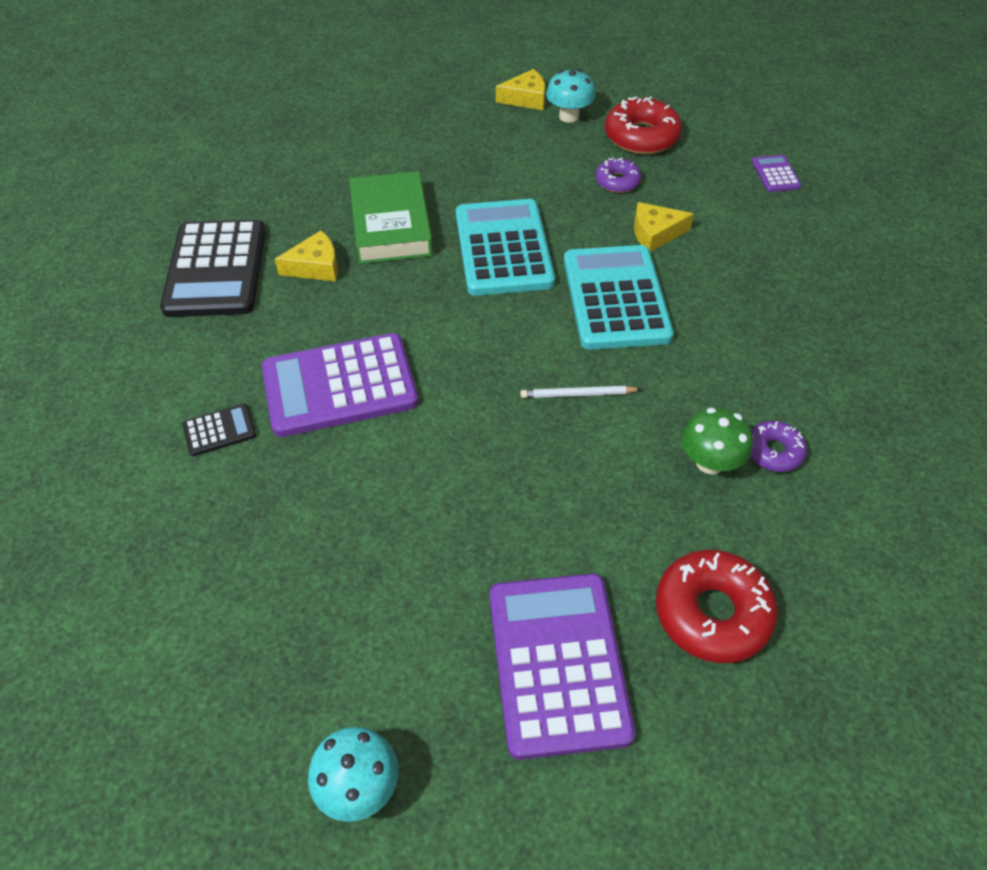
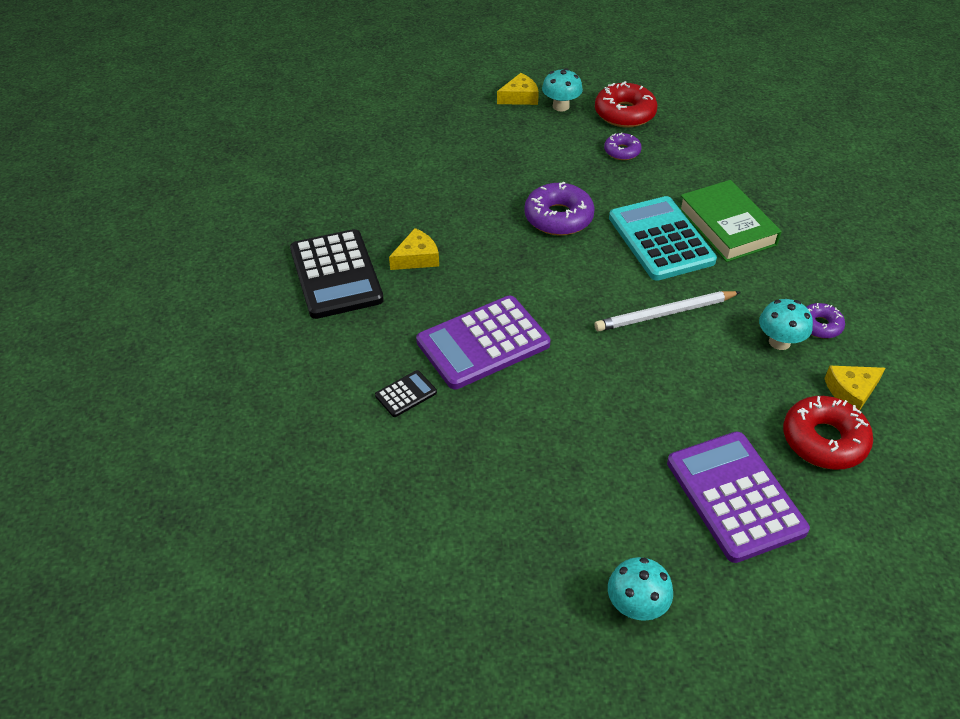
camera: 15 degrees left, 5 degrees down
green book [350,171,433,264] -> green book moved to [679,180,782,262]
turquoise calculator [456,199,555,296] -> purple donut [524,182,595,236]
white pencil [520,386,641,398] -> white pencil [594,291,740,331], size x1.69
yellow cheese [634,202,694,252] -> yellow cheese moved to [824,366,885,411]
green mushroom [682,408,753,474] -> turquoise mushroom [759,299,813,350]
purple calculator [752,155,801,192] -> none

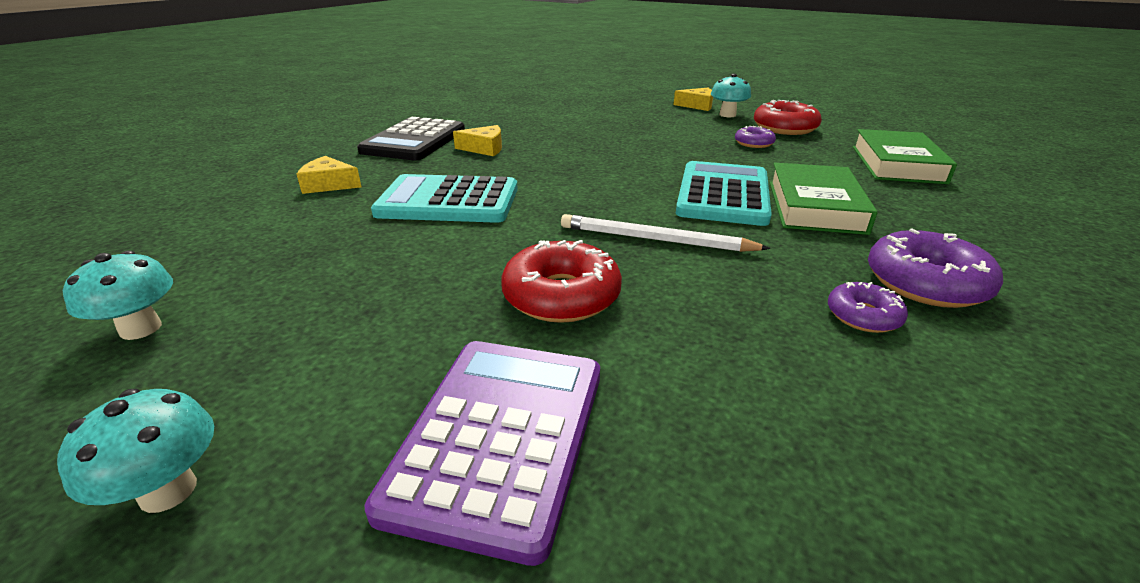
camera: 35 degrees right, 15 degrees down
black calculator [375,370,437,417] -> none
purple calculator [416,296,550,389] -> turquoise calculator [371,174,518,223]
purple donut [524,182,595,236] -> purple donut moved to [868,228,1003,308]
turquoise mushroom [759,299,813,350] -> turquoise mushroom moved to [63,250,173,340]
red donut [783,396,873,470] -> red donut moved to [501,240,622,323]
yellow cheese [824,366,885,411] -> yellow cheese moved to [296,156,361,194]
none -> green book [853,129,957,184]

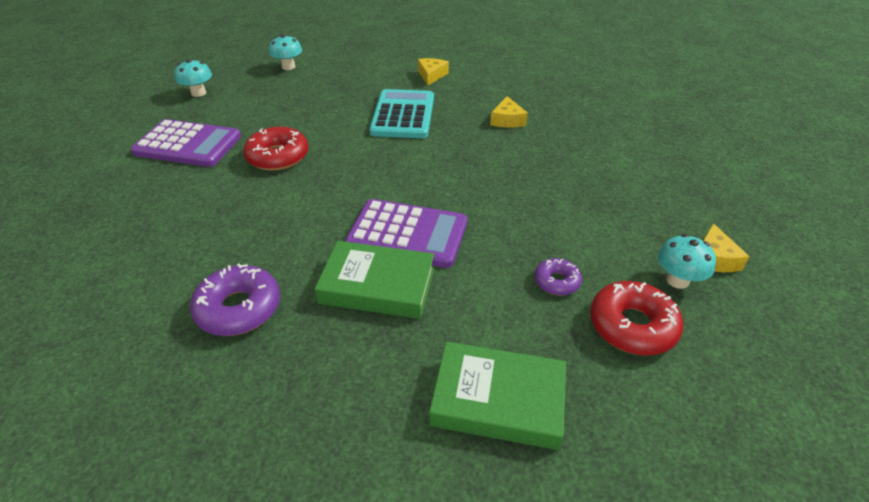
camera: 90 degrees right, 10 degrees up
black calculator [357,117,465,161] -> none
white pencil [561,214,771,252] -> none
turquoise calculator [676,161,772,226] -> purple calculator [345,199,467,268]
purple donut [828,282,908,333] -> none

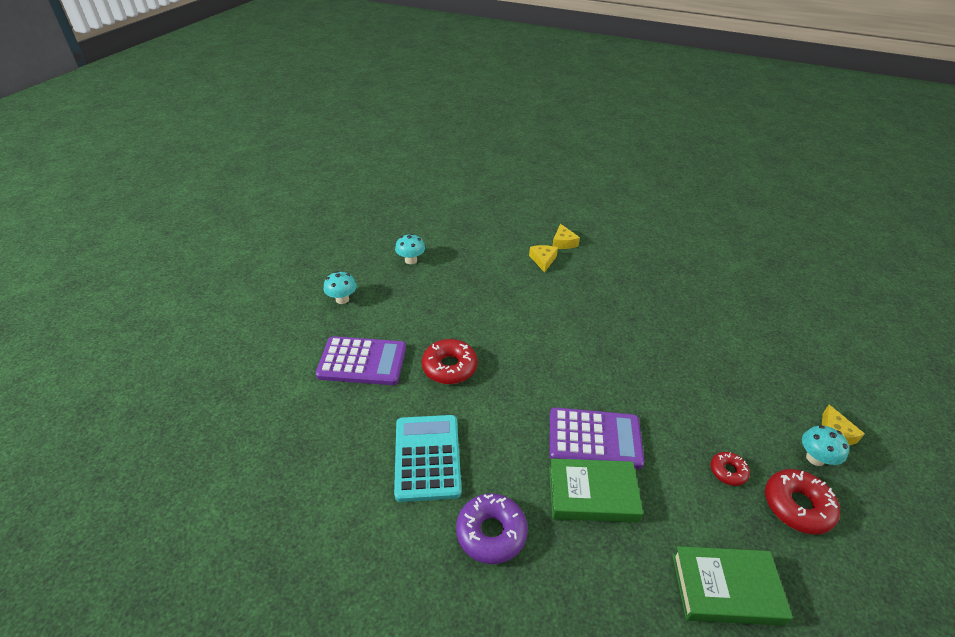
camera: 10 degrees left, 0 degrees up
turquoise calculator [369,89,434,138] -> turquoise calculator moved to [394,415,462,502]
yellow cheese [490,96,528,128] -> yellow cheese moved to [552,224,580,249]
purple donut [534,258,582,295] -> red donut [711,452,750,486]

